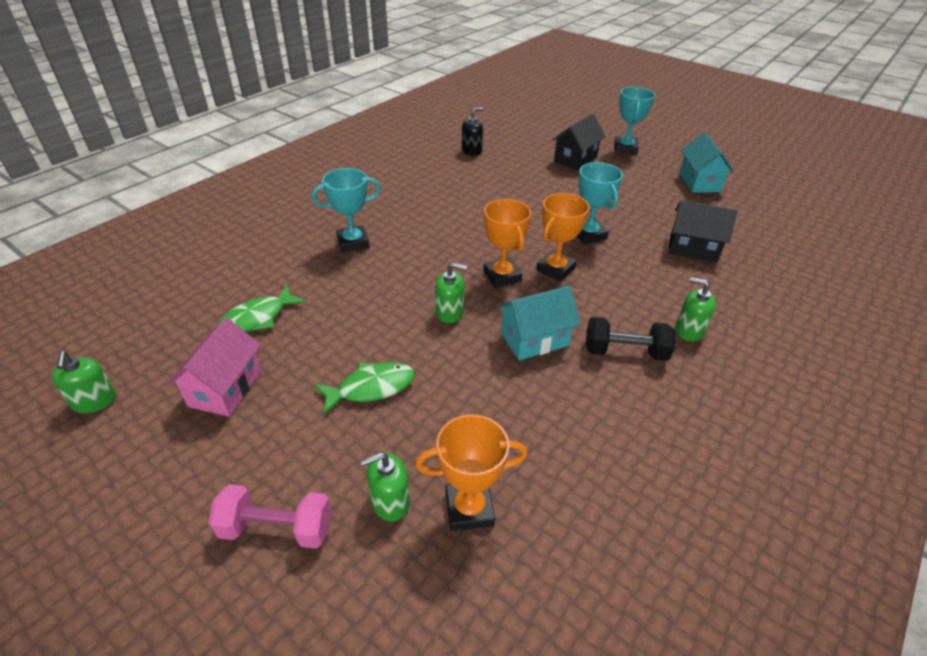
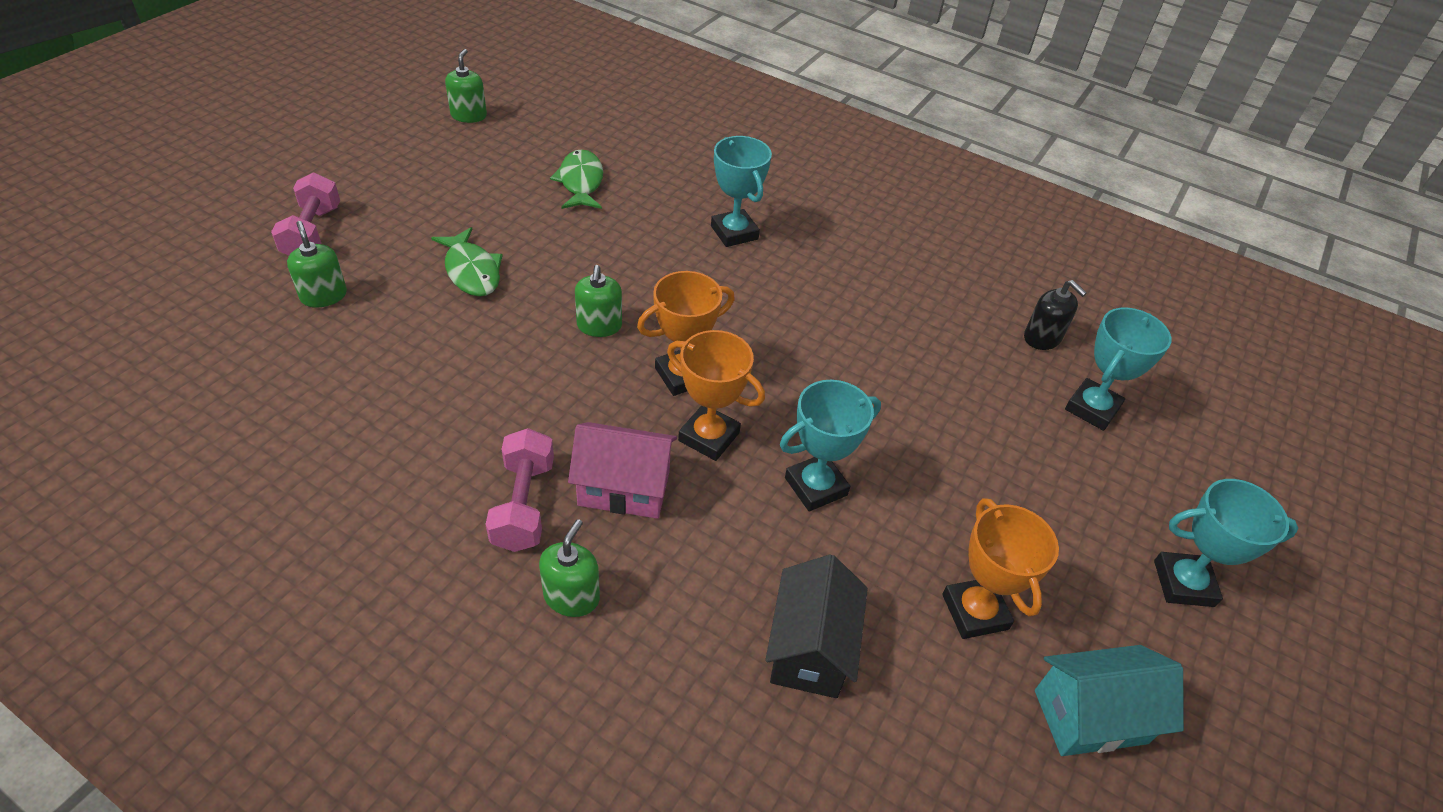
camera: 80 degrees right, 5 degrees up
green soap dispenser [52,351,116,413] -> green soap dispenser turned 120 degrees clockwise [445,49,487,123]
pink house [167,318,261,417] -> pink house moved to [568,422,677,519]
green fish [218,285,306,332] -> green fish turned 45 degrees clockwise [550,149,603,209]
orange trophy [415,415,528,531] -> orange trophy moved to [942,498,1059,639]
turquoise house [498,286,580,360] -> none
black house [552,113,606,170] -> none
black dumbbell [586,317,675,361] -> pink dumbbell [485,428,554,552]
none -> turquoise trophy [1065,308,1172,431]

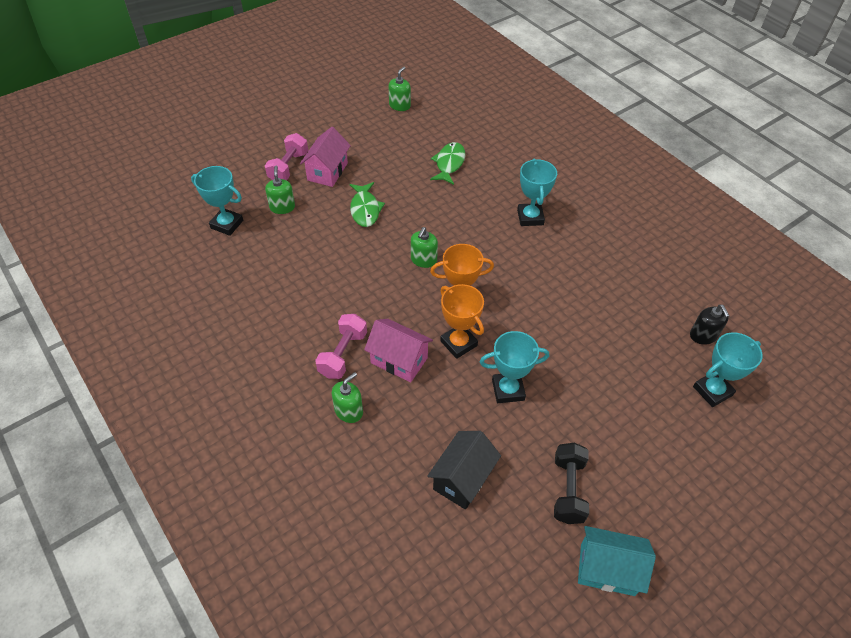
camera: 25 degrees right, 5 degrees up
orange trophy [942,498,1059,639] -> black dumbbell [554,443,589,524]
turquoise trophy [1154,479,1299,607] -> turquoise trophy moved to [191,166,243,236]
none -> pink house [300,127,351,187]

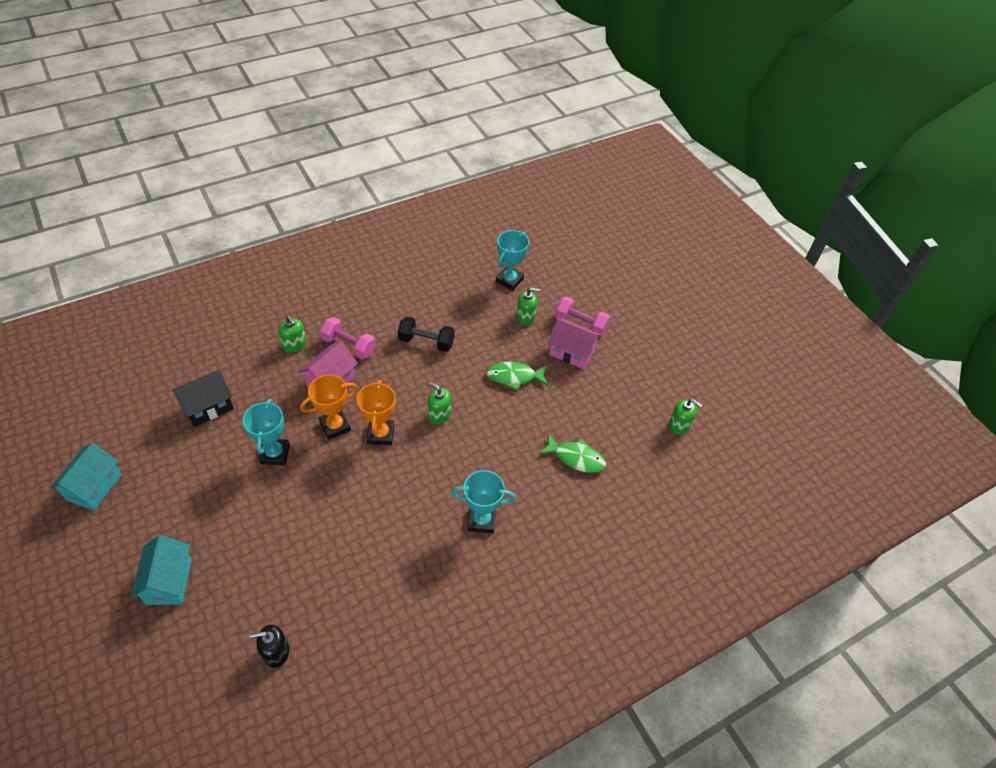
camera: 95 degrees right, 0 degrees up
black house [427,431,501,510] -> black house turned 75 degrees counterclockwise [172,371,234,427]
black dumbbell [554,443,589,524] -> black dumbbell moved to [398,316,454,352]
turquoise trophy [693,332,763,407] -> none
none -> turquoise house [131,535,192,605]

